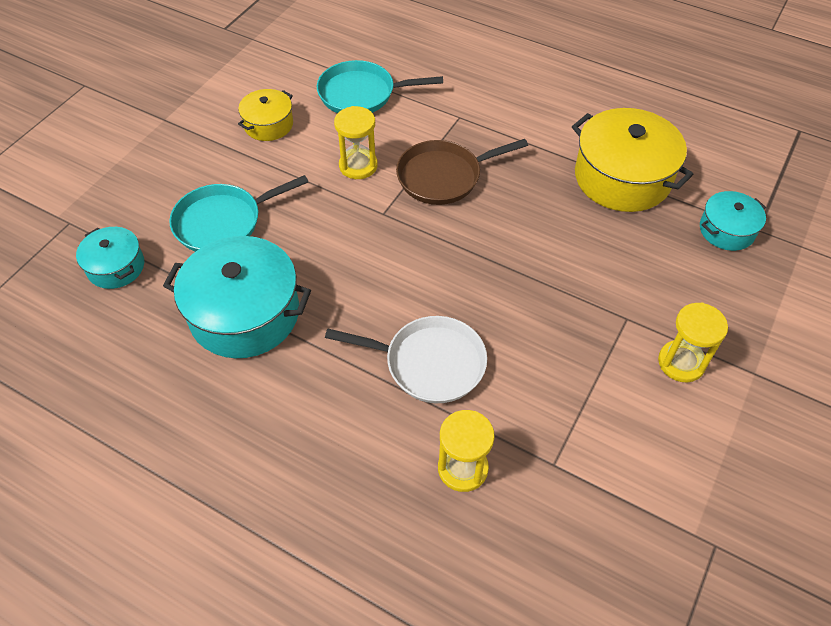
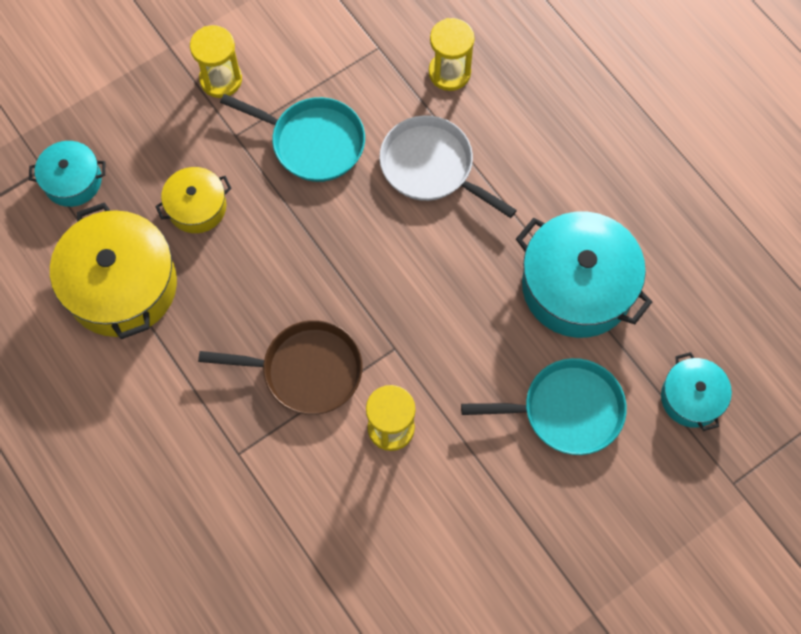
camera: 155 degrees left, 15 degrees up
yellow pot [238,89,293,141] -> yellow pot moved to [155,167,232,233]
turquoise pan [317,60,443,113] -> turquoise pan moved to [220,94,365,182]

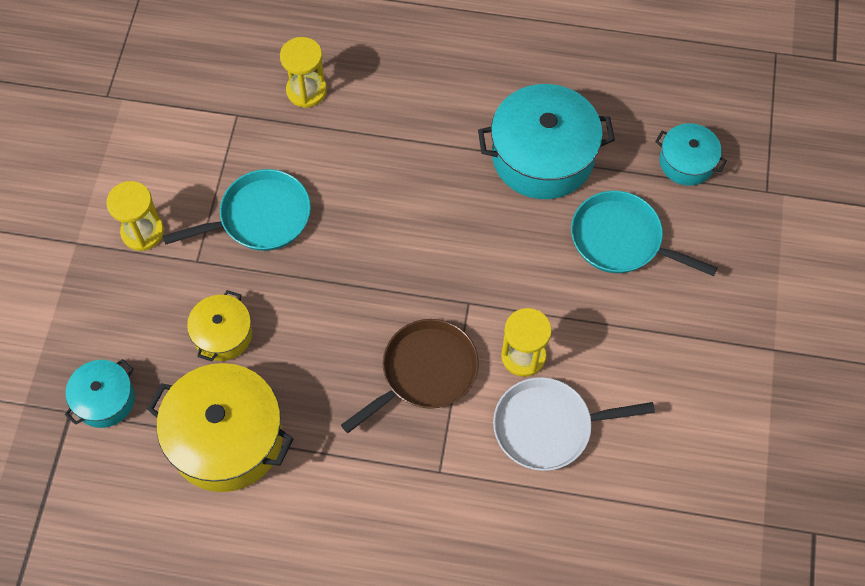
camera: 45 degrees left, 5 degrees down
white pan [379,115,517,218] -> white pan moved to [493,377,655,471]
turquoise pan [461,358,627,455] -> turquoise pan turned 105 degrees counterclockwise [571,191,718,276]

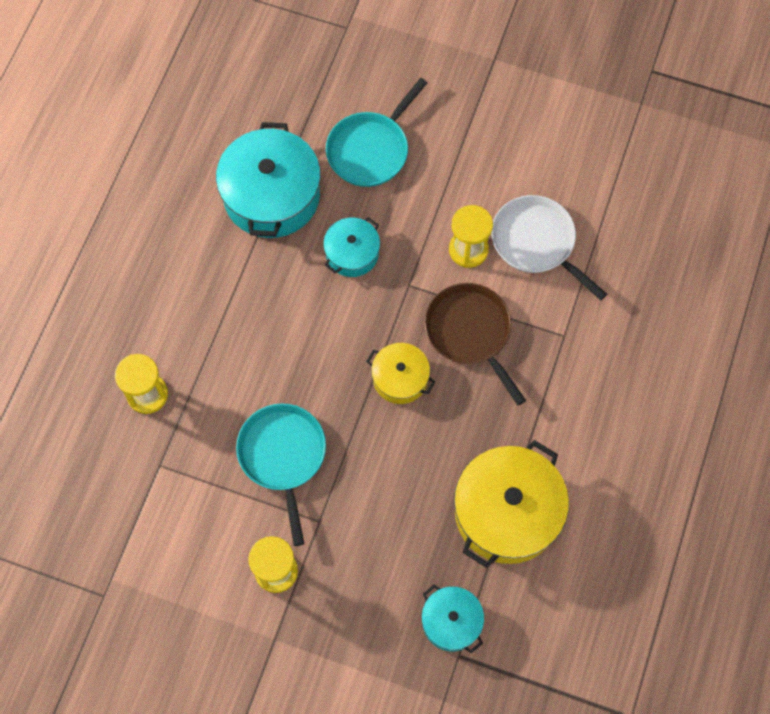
camera: 80 degrees left, 5 degrees up
yellow pot [187,290,253,361] -> yellow pot moved to [366,343,435,404]
white pan [493,377,655,471] -> white pan turned 135 degrees clockwise [491,195,607,301]
turquoise pot [655,123,727,186] -> turquoise pot moved to [323,217,380,277]

